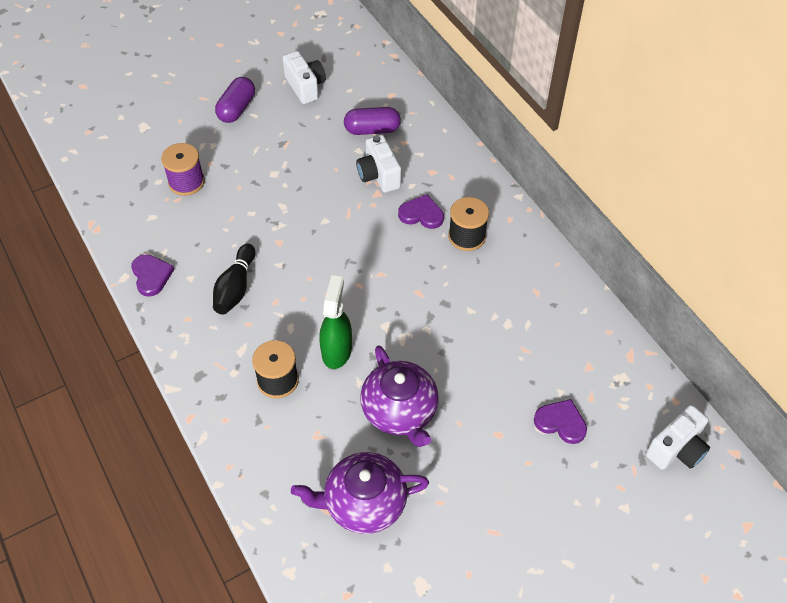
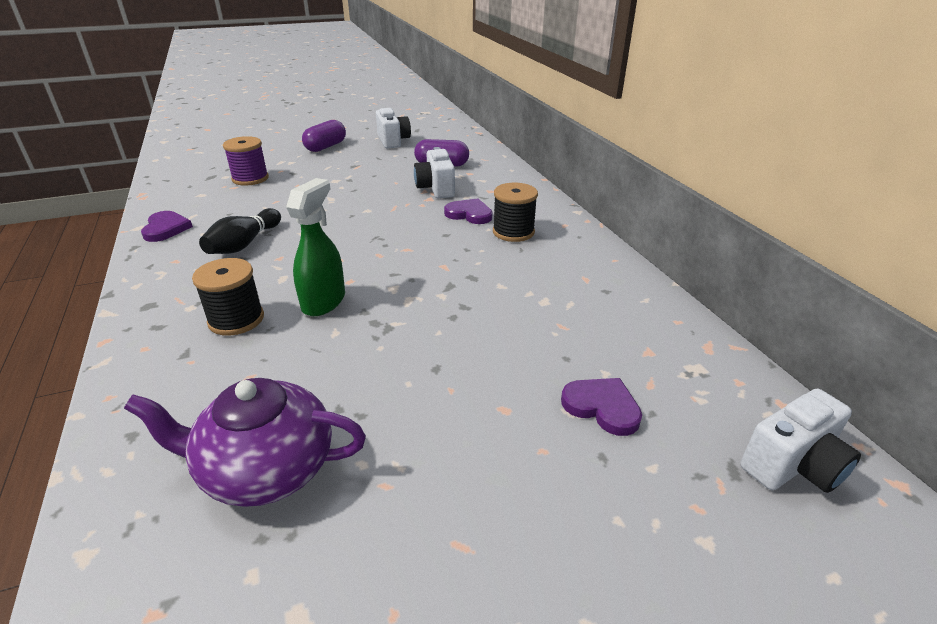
camera: 10 degrees right, 20 degrees down
purple teapot [360,345,439,447] -> none

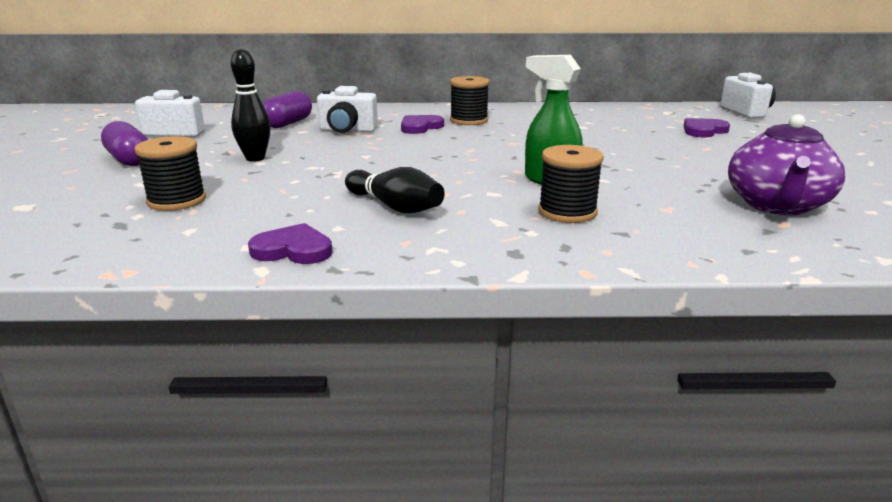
camera: 70 degrees left, 10 degrees down
purple spool [223,136,269,186] -> black spool [134,136,206,211]
none -> black bowling pin [231,49,270,162]

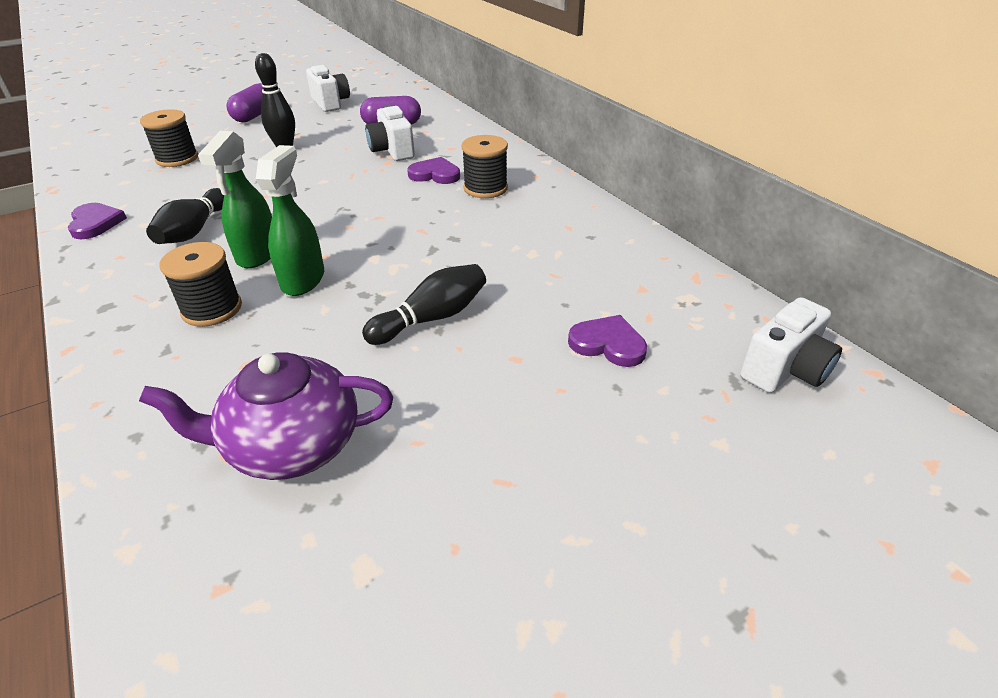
camera: 60 degrees right, 15 degrees up
none -> green spray bottle [198,131,272,268]
none -> black bowling pin [362,264,486,345]

